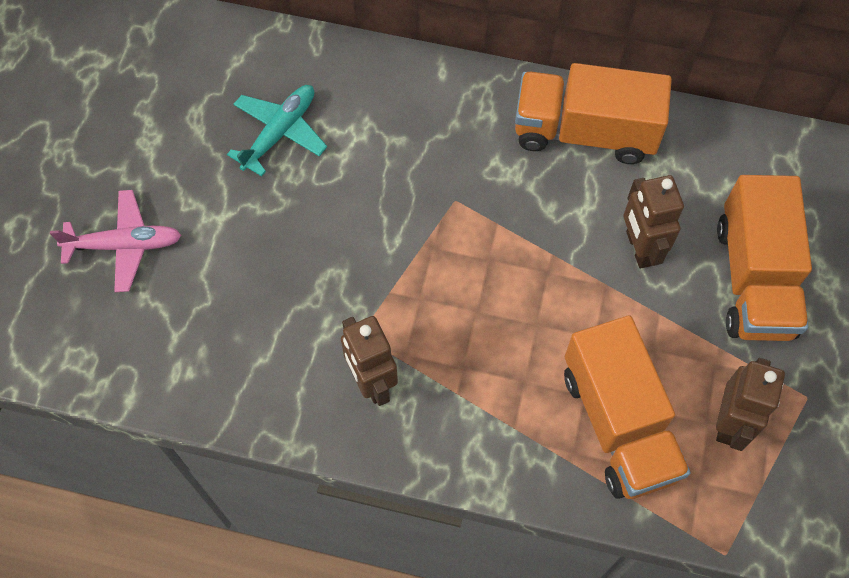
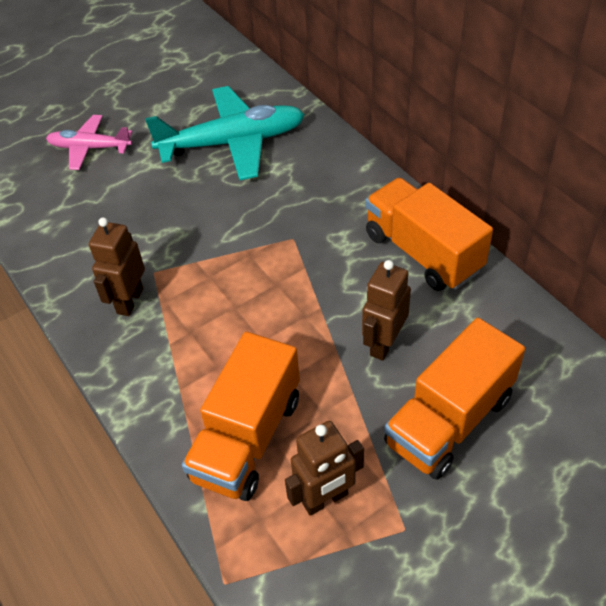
camera: 45 degrees right, 15 degrees down
pink plane [50,190,181,292] -> pink plane turned 150 degrees clockwise [46,115,132,170]
turquoise plane [227,85,327,176] -> turquoise plane [145,86,305,180], size x1.73

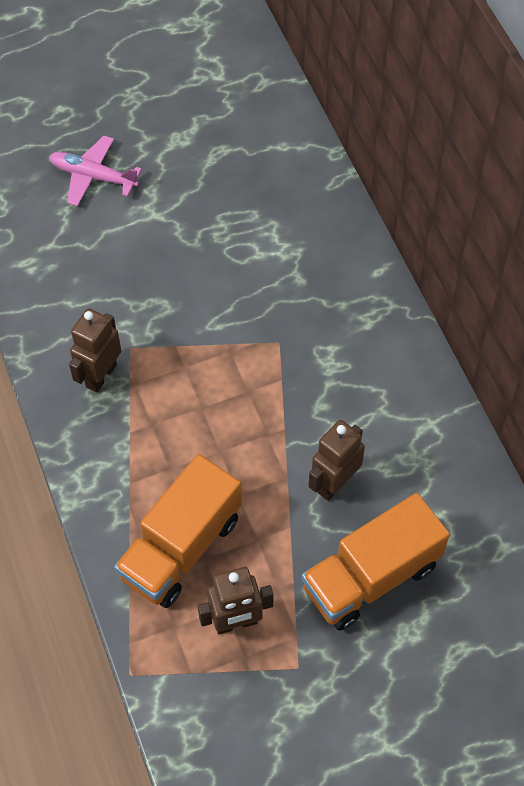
camera: 10 degrees right, 10 degrees up
turquoise plane [145,86,305,180] -> none
orange truck [365,178,493,291] -> none

